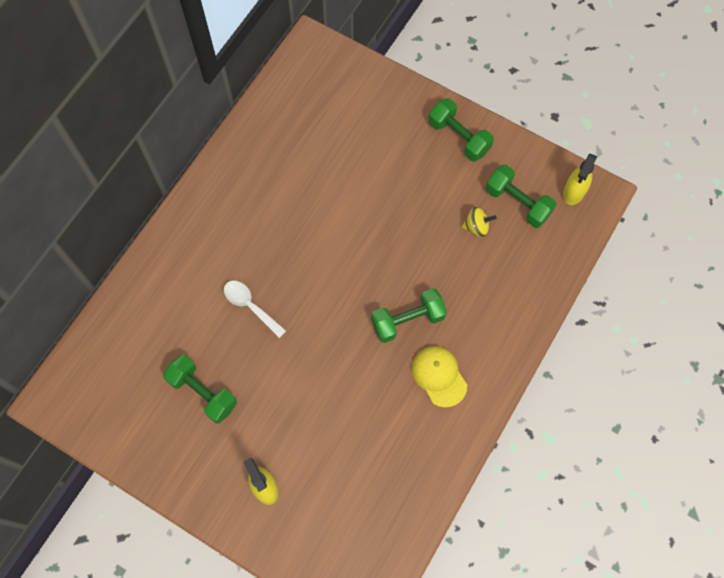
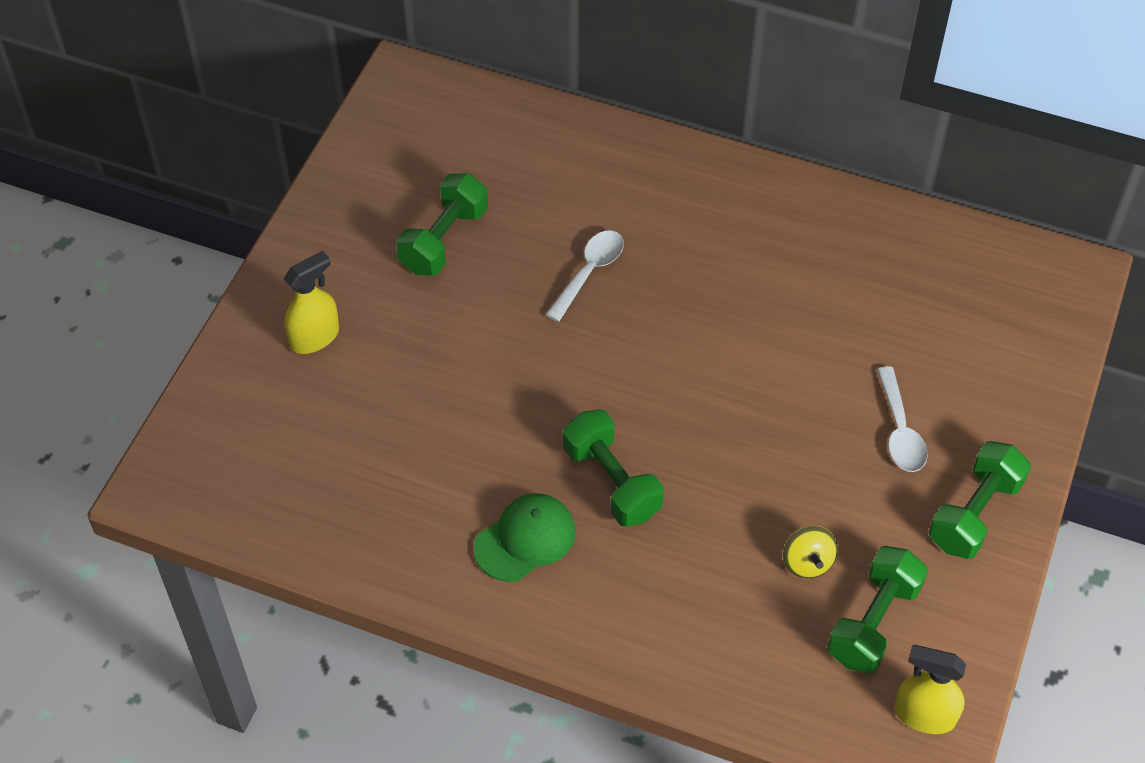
camera: 80 degrees right, 15 degrees down
yellow cap [412,346,467,408] -> green cap [474,493,575,582]
none -> white spoon [877,366,928,472]

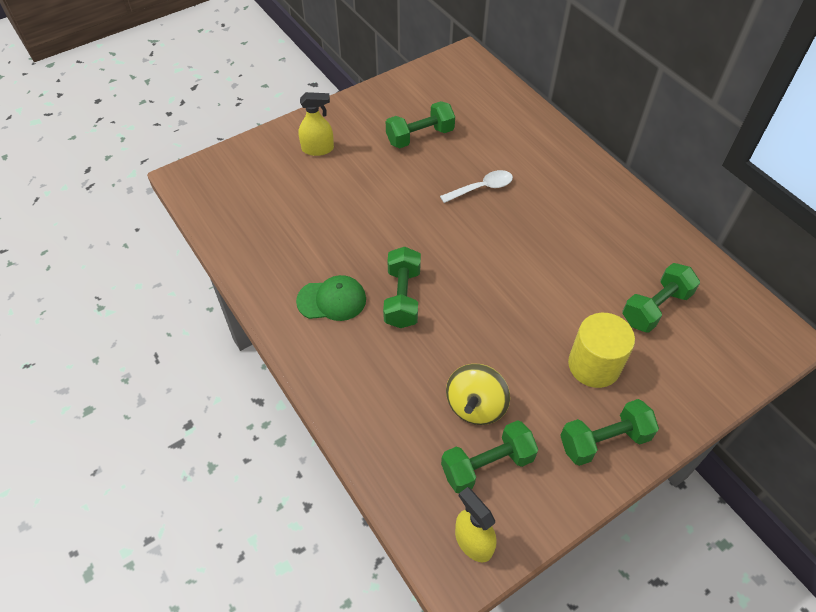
camera: 35 degrees right, 0 degrees up
yellow spinning top [783,526,838,579] -> yellow spinning top [446,364,510,425], size x1.61
white spoon [877,366,928,472] -> yellow cylinder [568,313,635,388]
none -> green dumbbell [622,263,700,333]

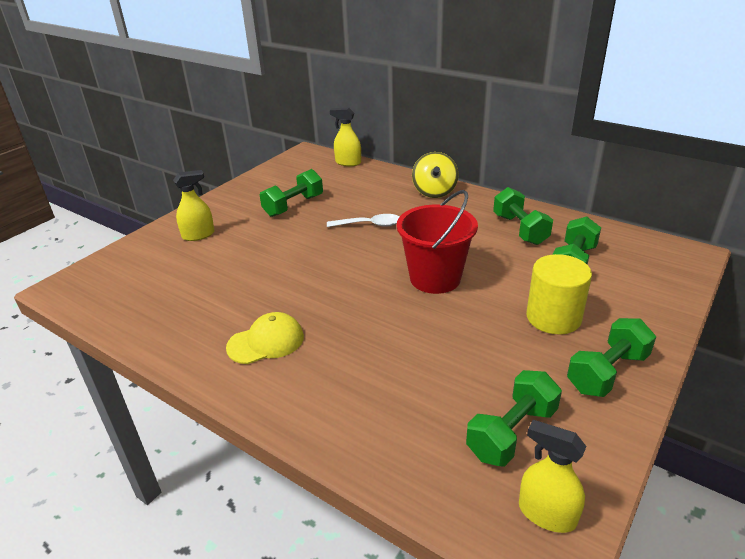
camera: 20 degrees left, 20 degrees down
green cap [296,275,366,321] -> yellow cap [226,312,304,364]
green dumbbell [383,247,421,328] -> green dumbbell moved to [493,187,553,245]
white spoon [440,170,513,203] -> white spoon turned 45 degrees clockwise [327,214,399,227]
yellow spinning top [446,364,510,425] -> yellow spinning top moved to [412,152,459,198]
none -> yellow spray bottle [330,108,361,166]
none -> red bucket [397,190,478,294]

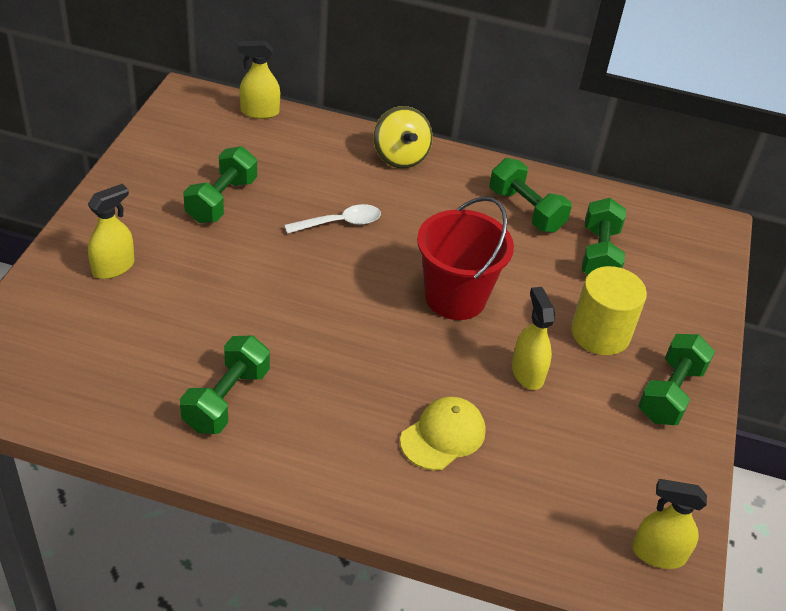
camera: 25 degrees left, 10 degrees up
yellow cap [226,312,304,364] -> yellow cap moved to [400,397,486,470]
green dumbbell [466,370,562,467] -> green dumbbell moved to [180,336,270,434]
none -> yellow spray bottle [512,287,555,390]

